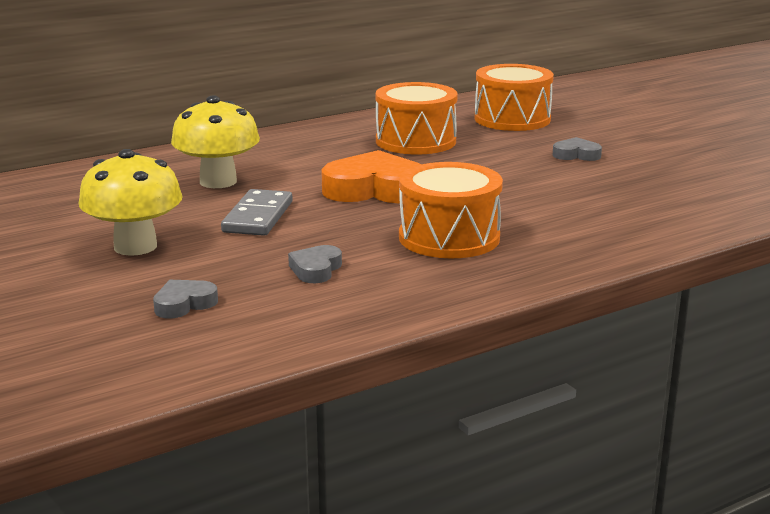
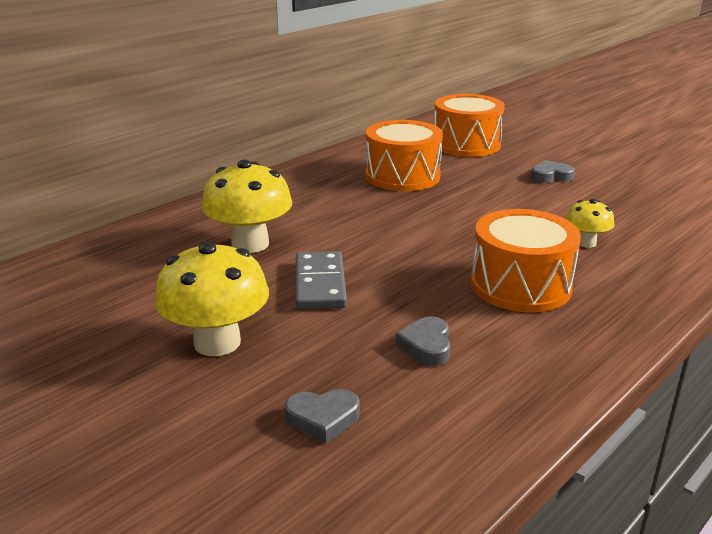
camera: 15 degrees left, 5 degrees up
grey heart [153,280,218,318] -> grey heart turned 135 degrees counterclockwise [285,389,359,444]
orange heart [321,150,421,203] -> none
none -> yellow mushroom [566,199,614,248]

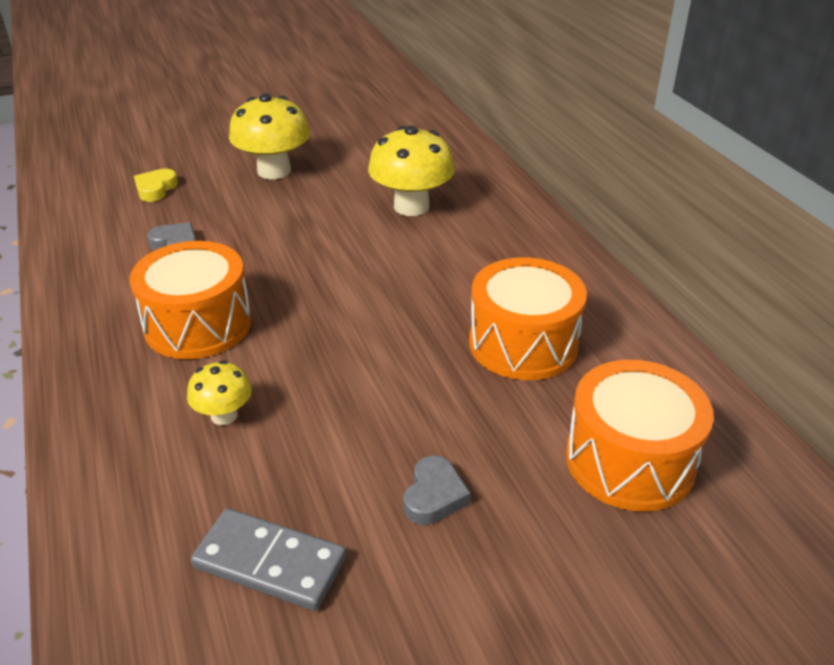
camera: 115 degrees right, 10 degrees up
grey heart [285,389,359,444] -> yellow heart [134,169,178,202]
grey domino [296,251,347,310] -> grey domino moved to [191,508,346,611]

